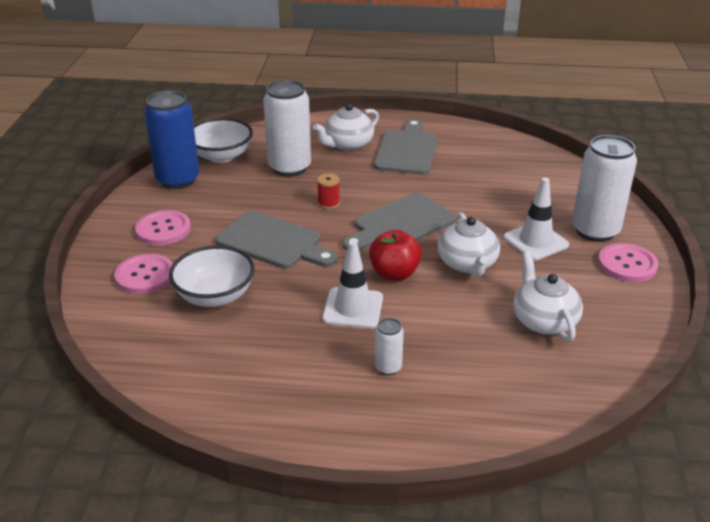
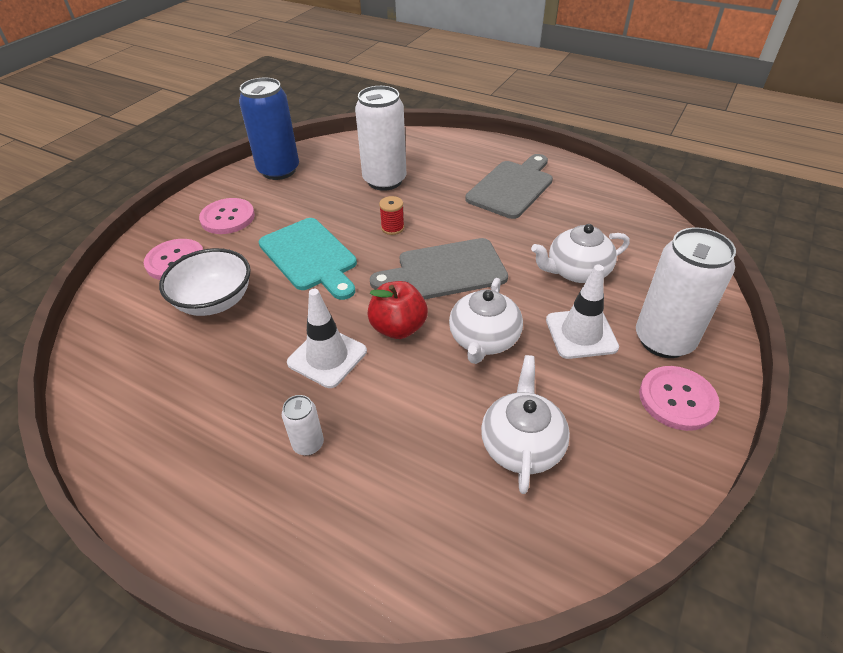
camera: 25 degrees right, 10 degrees up
white bowl [194,118,253,163] -> none
grey cutting board [215,211,337,269] -> turquoise cutting board [259,218,357,300]
white teapot [313,103,379,151] -> white teapot moved to [531,224,630,283]

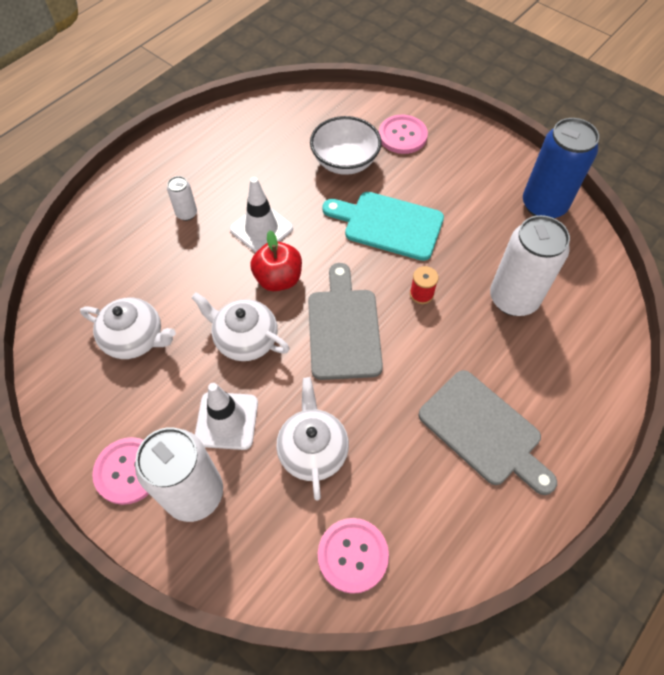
camera: 100 degrees right, 15 degrees up
pink button [199,198,255,234] -> pink button moved to [318,518,389,594]
turquoise cutting board [259,218,357,300] -> turquoise cutting board turned 45 degrees clockwise [322,192,444,261]

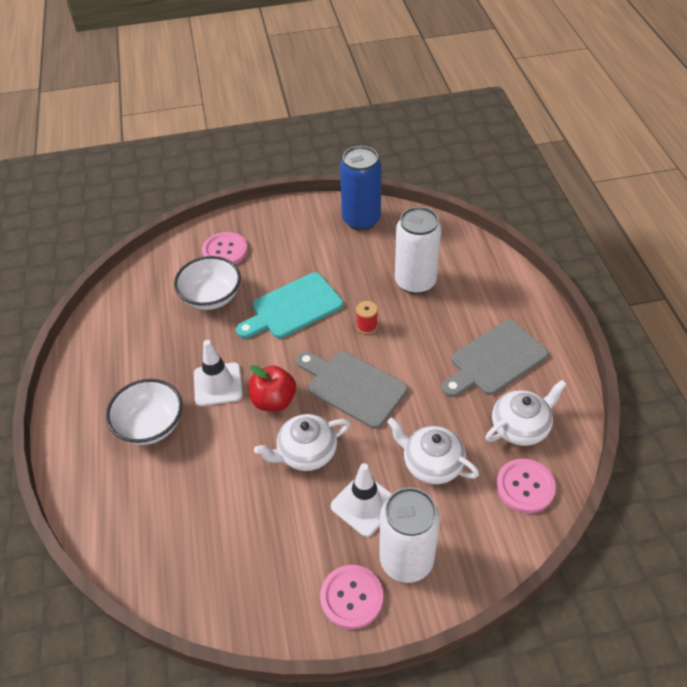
camera: 50 degrees left, 10 degrees down
white teapot [80,298,176,359] -> white teapot moved to [485,380,567,446]
white can [167,176,197,221] -> white bowl [106,379,182,445]
grey cutting board [418,370,557,495] -> grey cutting board turned 150 degrees clockwise [442,320,548,397]

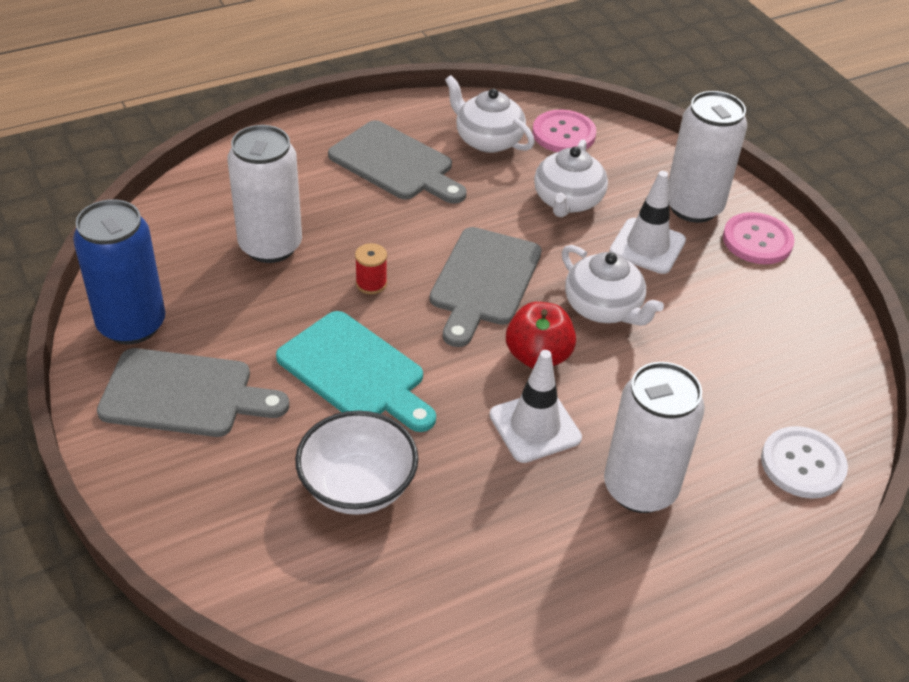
camera: 110 degrees left, 5 degrees down
white bowl [106,379,182,445] -> white can [604,362,705,513]
pink button [202,232,248,264] -> none
none -> grey cutting board [97,348,289,437]
none -> white button [761,426,848,499]

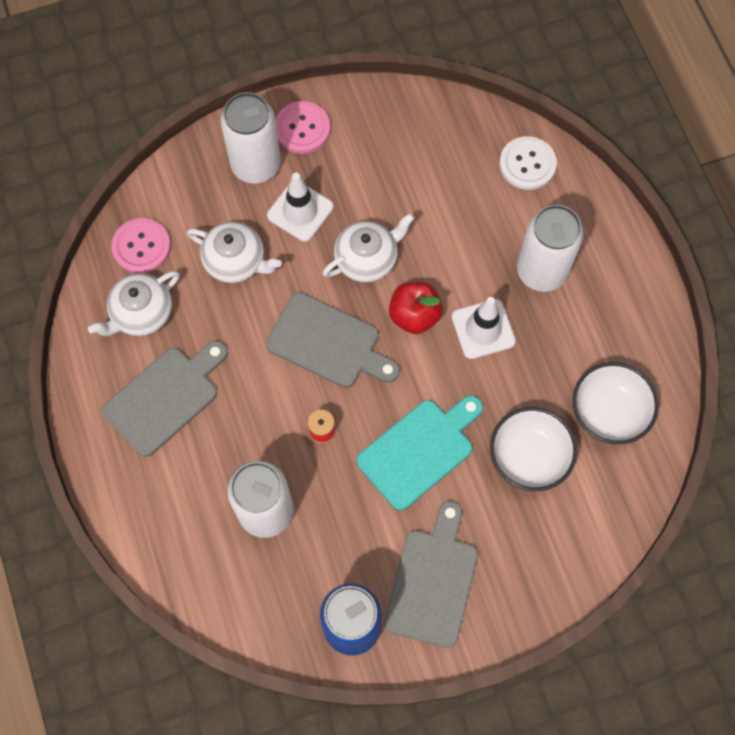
camera: 80 degrees left, 25 degrees up
none -> white bowl [573,362,659,445]

